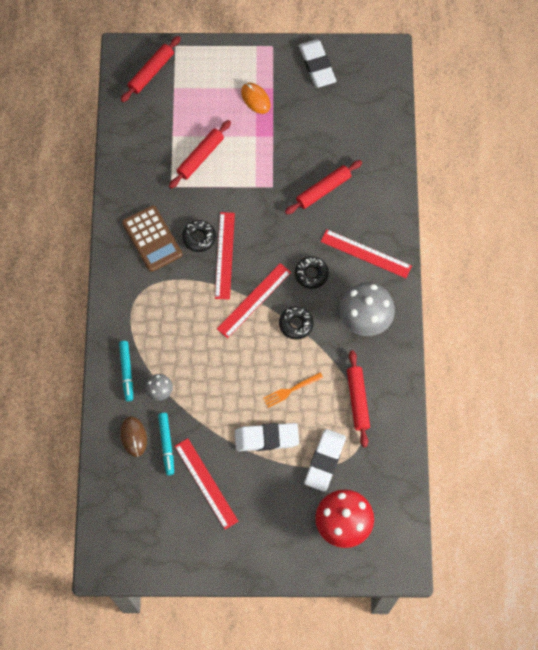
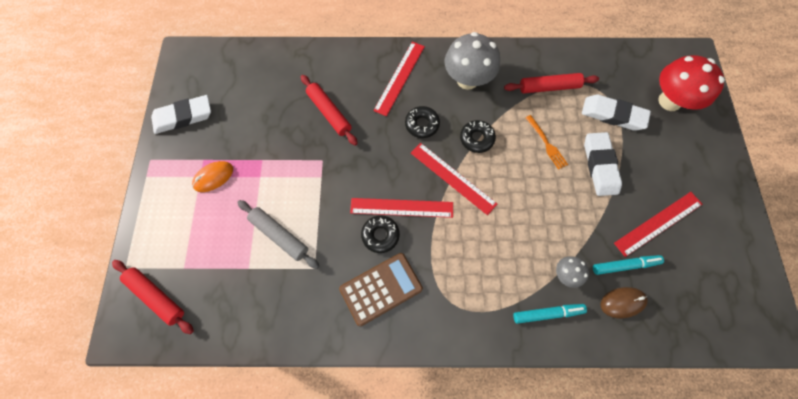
camera: 90 degrees left, 0 degrees up
red rolling pin [169,120,231,189] -> grey rolling pin [237,200,320,269]

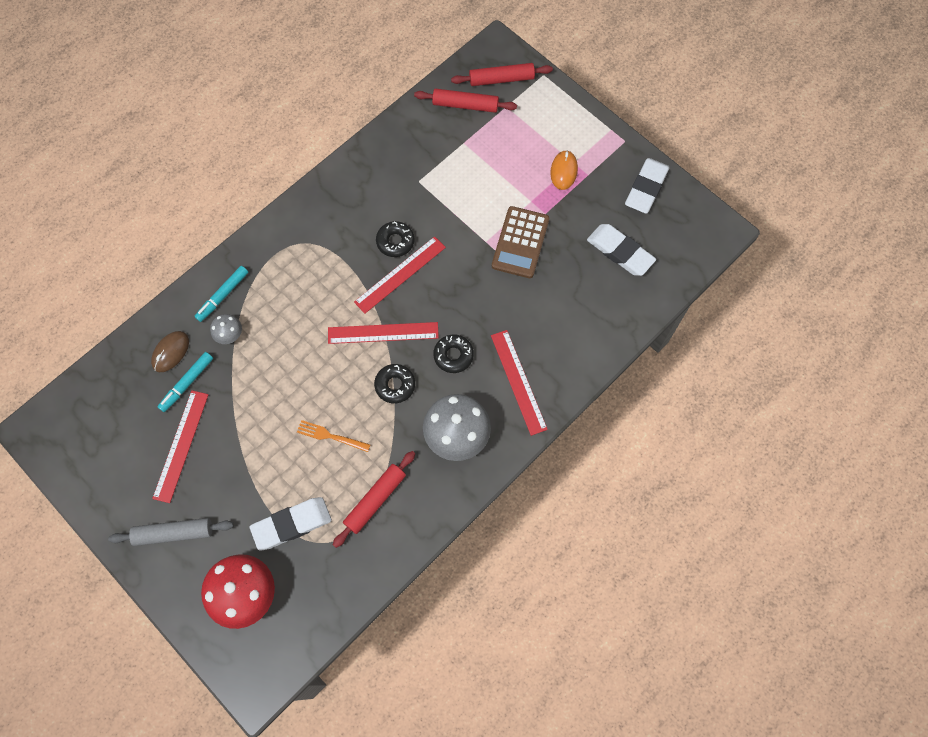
camera: 135 degrees right, 0 degrees up
grey rolling pin [237,200,320,269] -> grey rolling pin moved to [108,518,234,546]
red rolling pin [301,75,358,146] -> red rolling pin moved to [414,89,517,113]
brown calculator [339,253,423,326] -> brown calculator moved to [492,206,549,278]
white eraser [584,132,622,196] -> white eraser moved to [587,224,656,276]

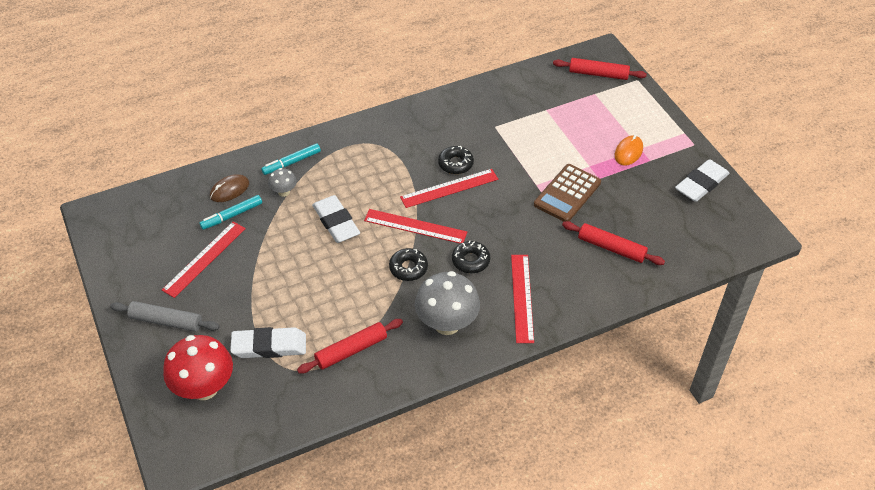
camera: 20 degrees right, 20 degrees down
orange fork [297,420,370,452] -> none
red rolling pin [414,89,517,113] -> red rolling pin moved to [562,221,665,265]
white eraser [587,224,656,276] -> white eraser moved to [312,195,360,243]

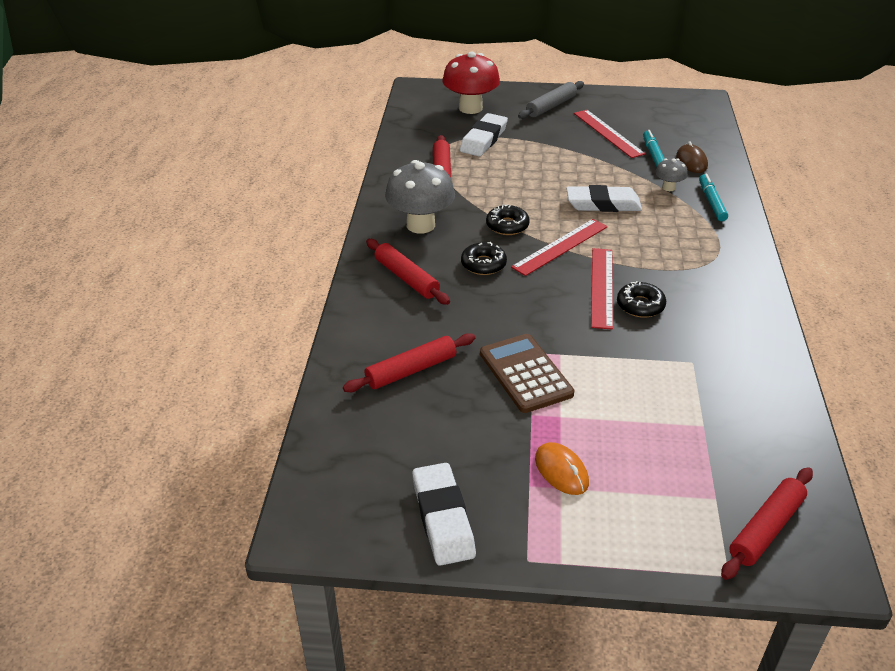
camera: 120 degrees right, 10 degrees down
red ruler [511,255,534,343] -> red rolling pin [366,239,450,305]

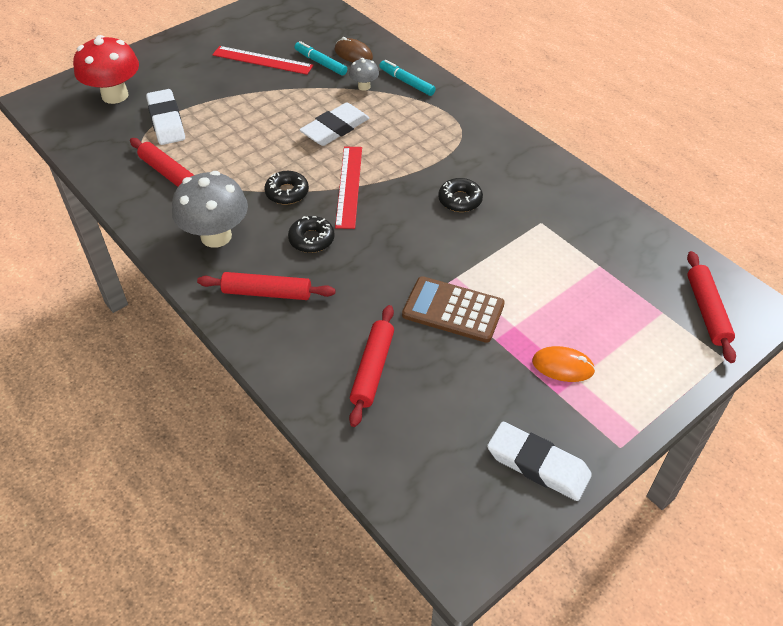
camera: 45 degrees left, 10 degrees up
grey rolling pin [518,81,584,119] -> none
red ruler [591,248,613,330] -> none

